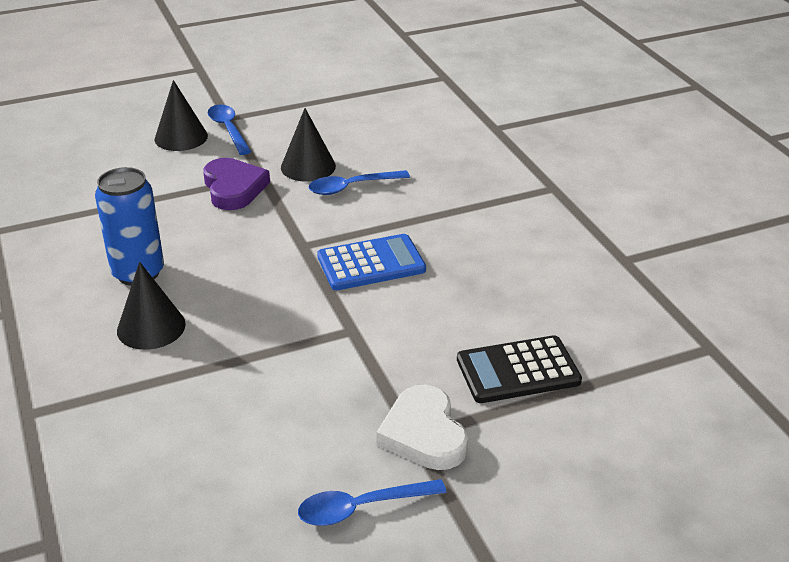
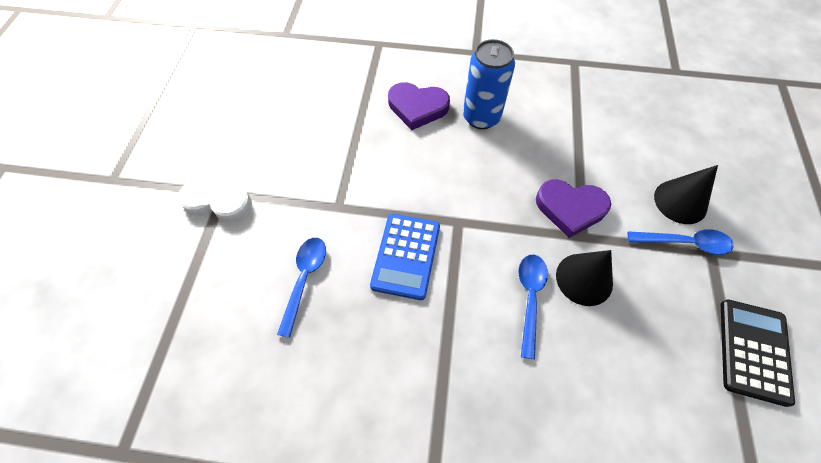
camera: 120 degrees right, 25 degrees up
black cone [117,262,186,350] -> purple heart [388,82,450,130]
blue spoon [298,479,446,526] -> blue spoon moved to [277,238,326,338]
black calculator [457,335,582,403] -> black calculator moved to [721,299,795,407]

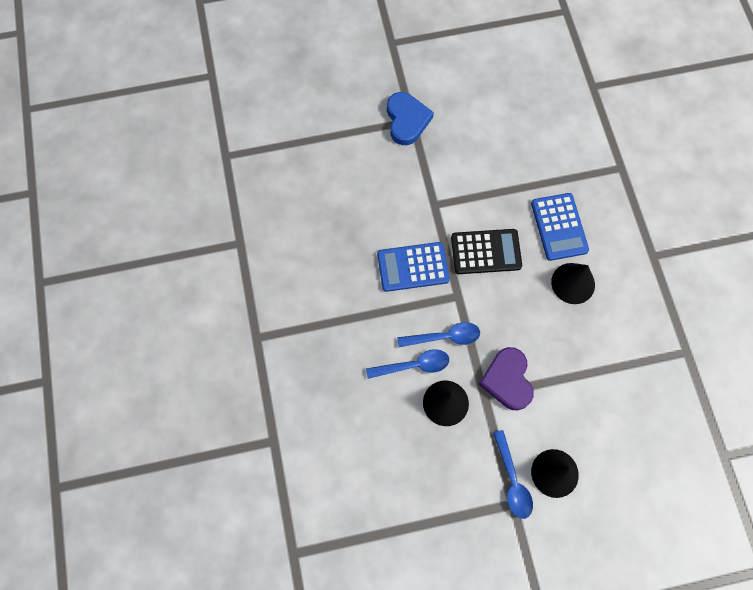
camera: 70 degrees right, 10 degrees up
white heart [178,165,252,222] -> blue heart [387,92,434,145]
blue spoon [277,238,326,338] -> blue spoon moved to [397,322,480,347]
purple heart [388,82,450,130] -> blue calculator [531,193,589,261]
blue can [463,39,515,129] -> black cone [551,263,595,304]
black calculator [721,299,795,407] -> black calculator moved to [451,229,522,274]

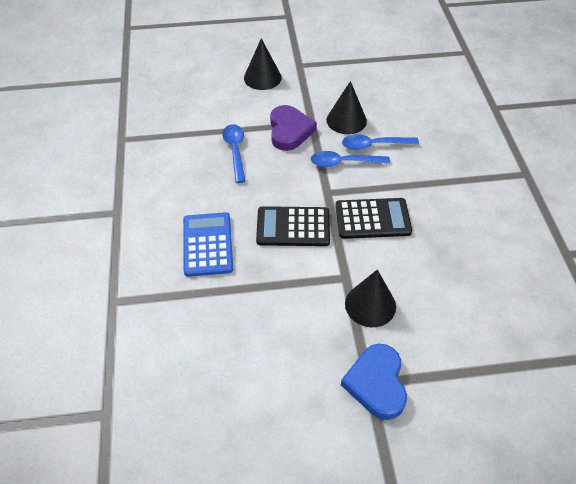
camera: 175 degrees left, 20 degrees down
blue calculator [377,242,450,292] -> black calculator [335,198,412,239]
blue spoon [493,430,533,519] -> blue spoon moved to [222,124,245,183]
black cone [551,263,595,304] -> black cone moved to [345,269,396,327]

